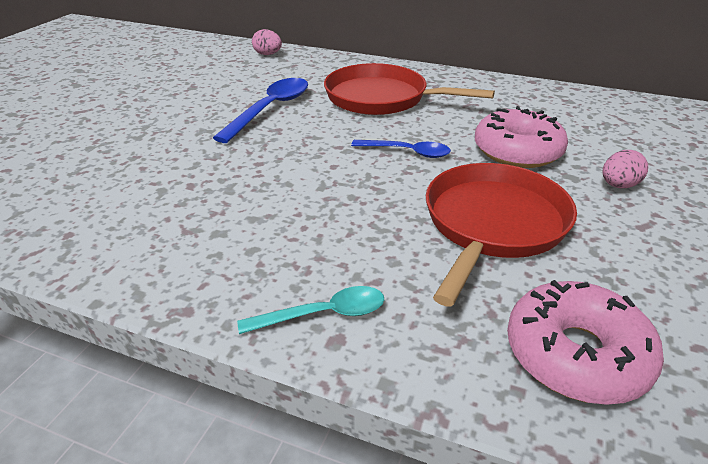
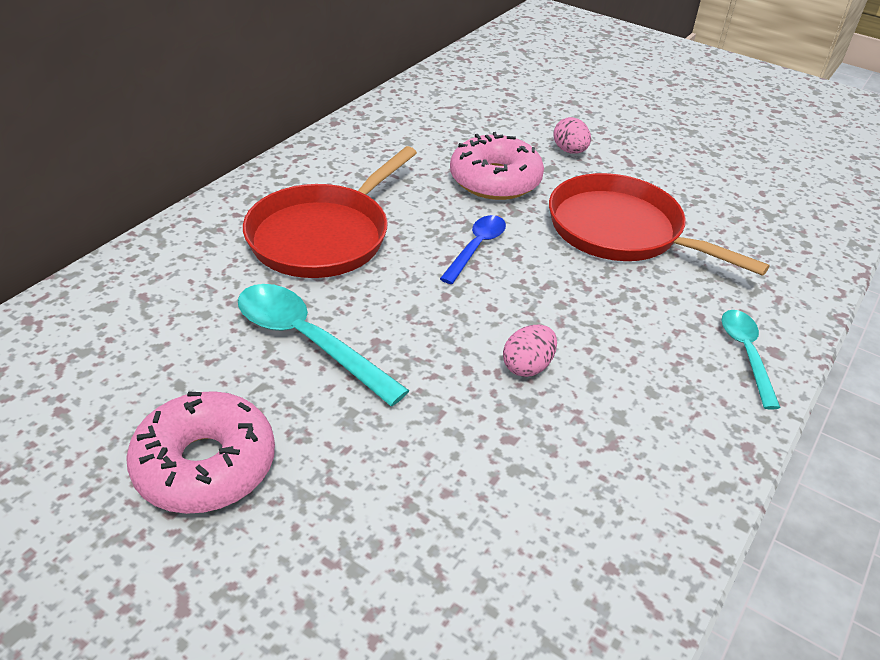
camera: 80 degrees left, 5 degrees up
blue spoon [213,78,308,143] -> turquoise spoon [238,284,410,406]
pink egg [252,29,282,55] -> pink egg moved to [503,325,557,377]
pink donut [507,280,664,405] -> pink donut moved to [126,391,275,514]

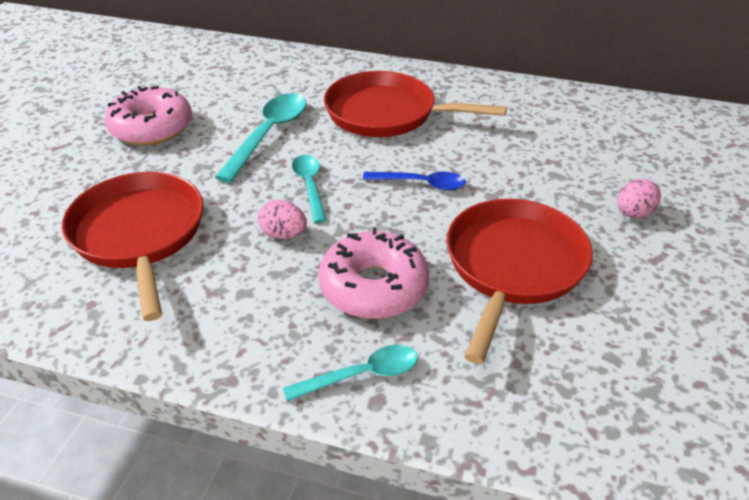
camera: 75 degrees right, 0 degrees up
pink donut [450,132,544,200] -> pink donut moved to [318,227,429,319]
none -> red pan [62,172,204,321]
none -> turquoise spoon [292,155,327,223]

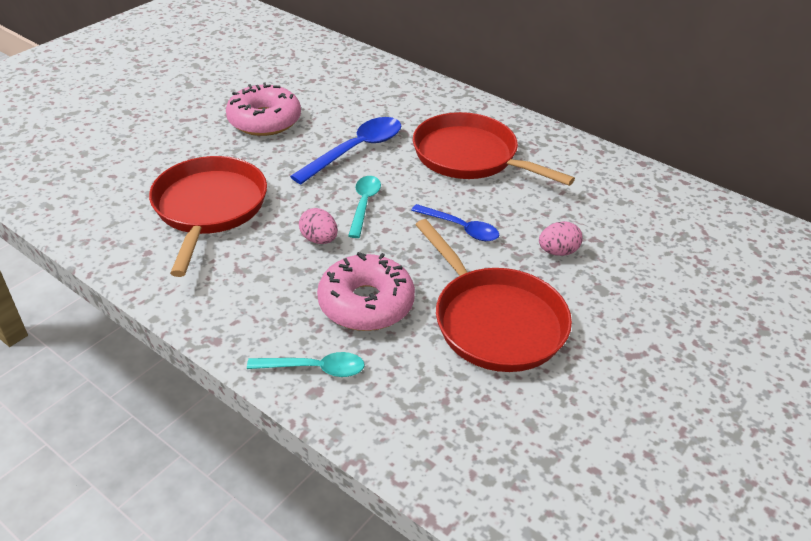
camera: 20 degrees right, 0 degrees up
turquoise spoon [215,93,306,183] -> blue spoon [290,117,401,184]
red pan [446,199,593,364] -> red pan turned 105 degrees clockwise [415,219,572,372]
pink egg [617,179,661,218] -> pink egg moved to [539,221,583,256]

